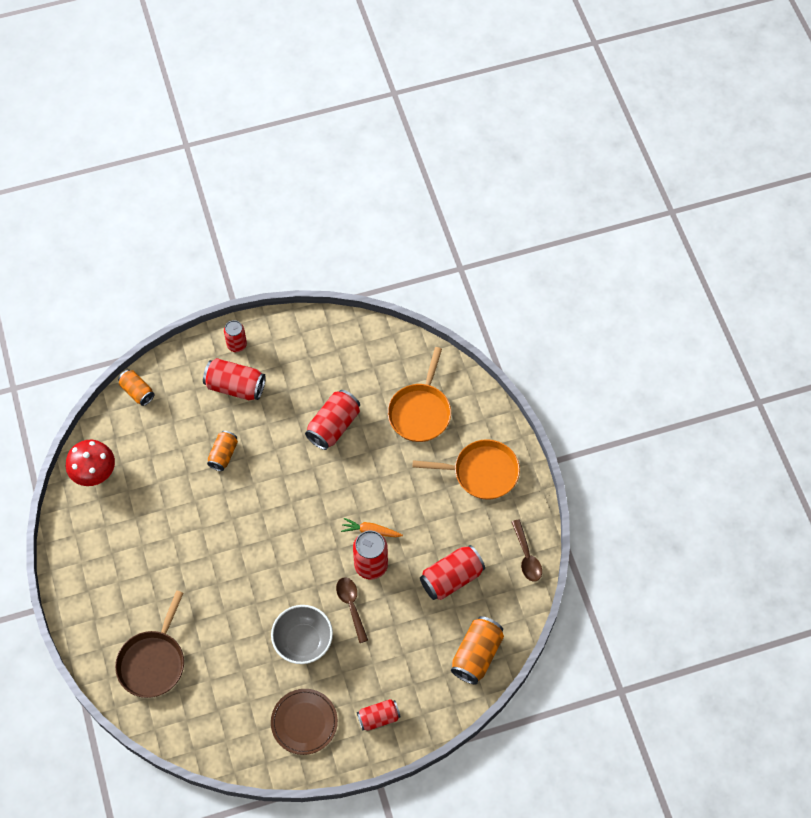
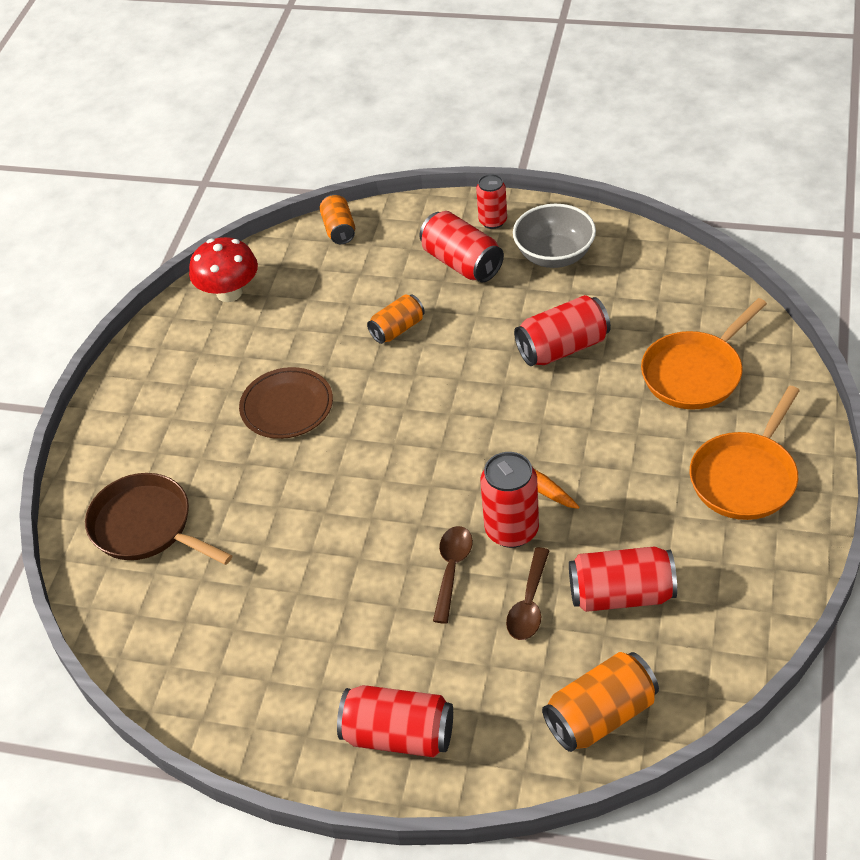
camera: 35 degrees right, 15 degrees down
brown pan [115,590,184,698] -> brown pan turned 75 degrees clockwise [85,473,233,565]
grey bowl [271,605,333,664] -> grey bowl moved to [513,204,596,268]
brown plate [271,689,338,755] -> brown plate moved to [239,367,333,439]
red can [357,699,401,731] -> red can [337,685,453,758], size x1.56
orange pan [413,439,520,500] -> orange pan turned 90 degrees clockwise [690,386,800,520]
brown spoon [512,520,542,582] -> brown spoon moved to [506,547,550,640]

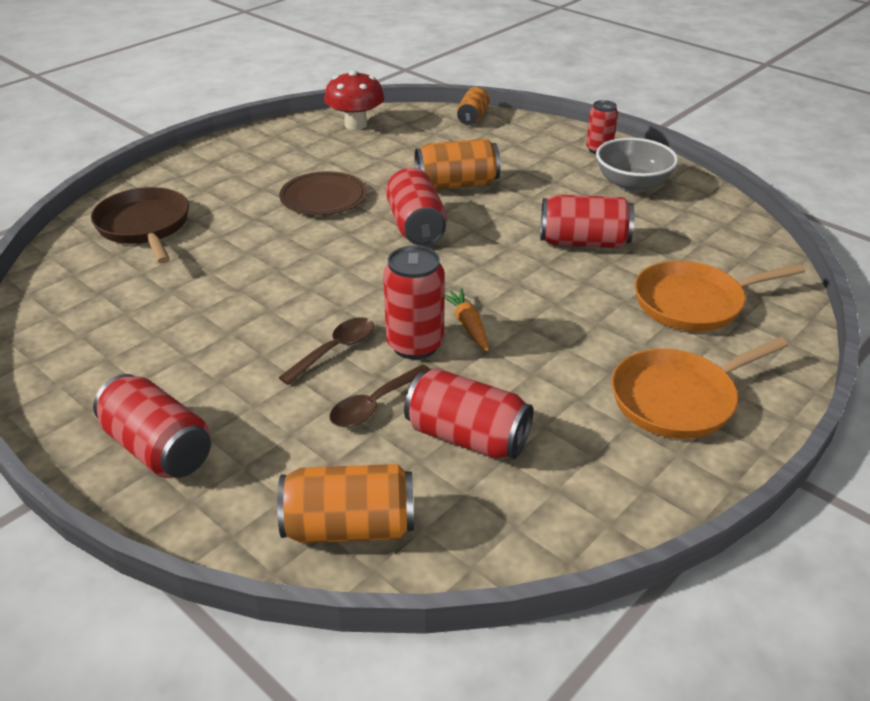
camera: 25 degrees right, 10 degrees down
orange can [367,294,425,344] -> orange can [415,139,501,190], size x1.56
red can [419,211,504,282] -> red can moved to [386,168,447,246]

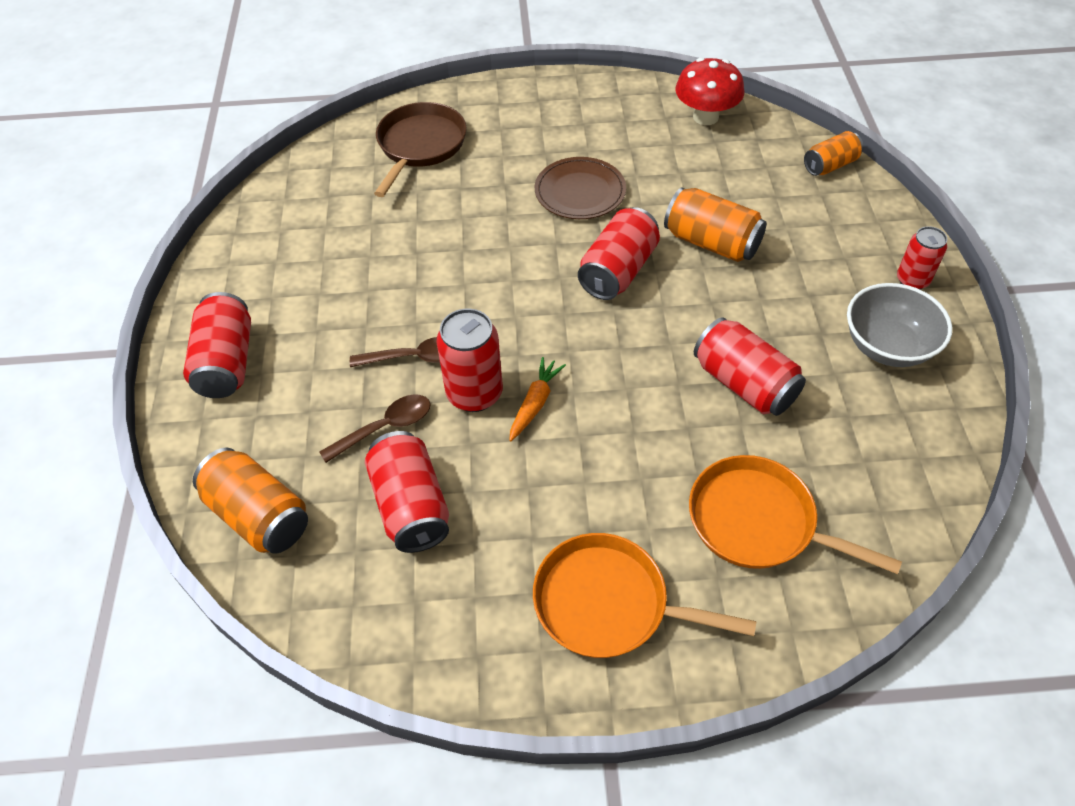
camera: 45 degrees right, 15 degrees up
brown spoon [329,364,431,427] -> brown spoon turned 150 degrees clockwise [319,394,430,463]

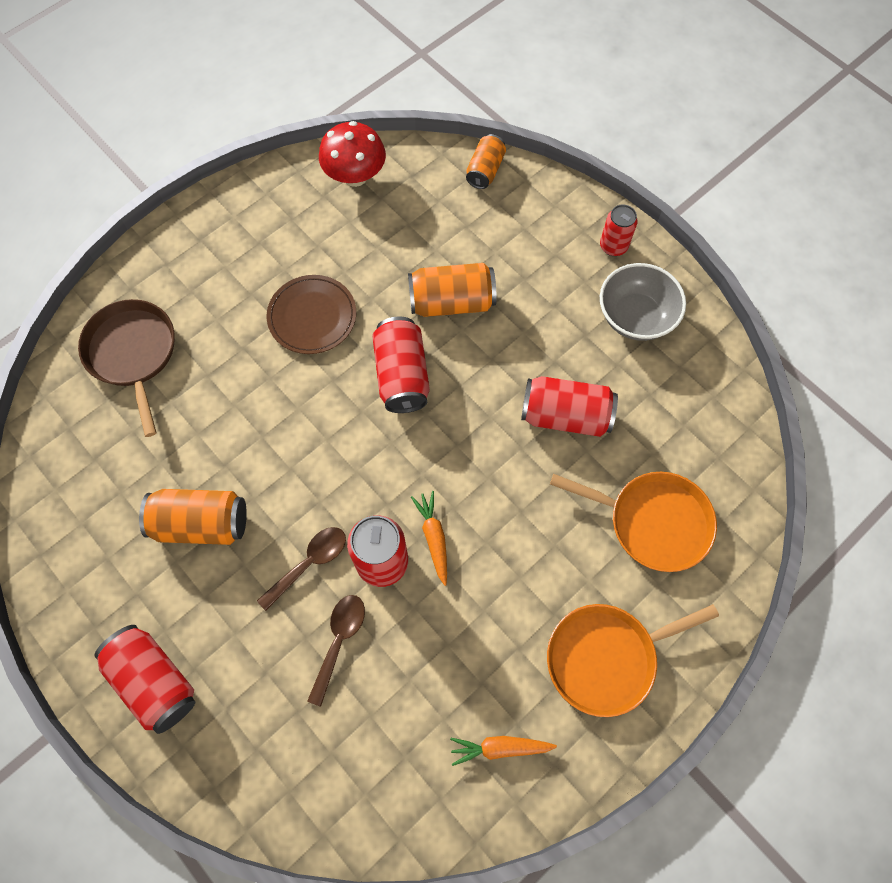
camera: 40 degrees left, 15 degrees up
orange can [193,448,308,554] -> orange can moved to [139,489,247,545]
red can [365,431,449,553] -> none
orange pan [689,455,902,574] -> orange pan turned 150 degrees counterclockwise [550,472,717,572]
none -> orange carrot [450,736,557,766]

